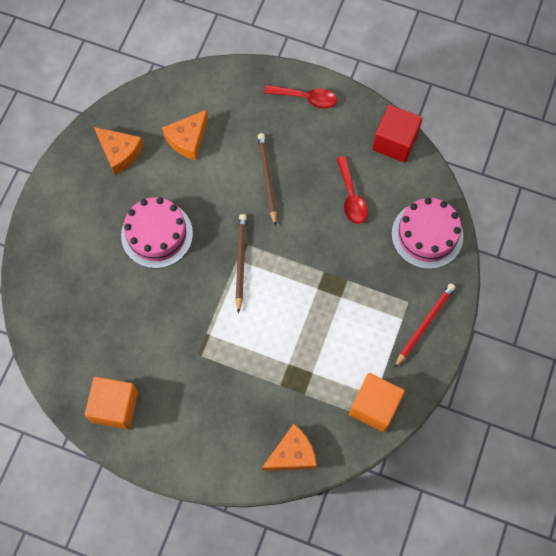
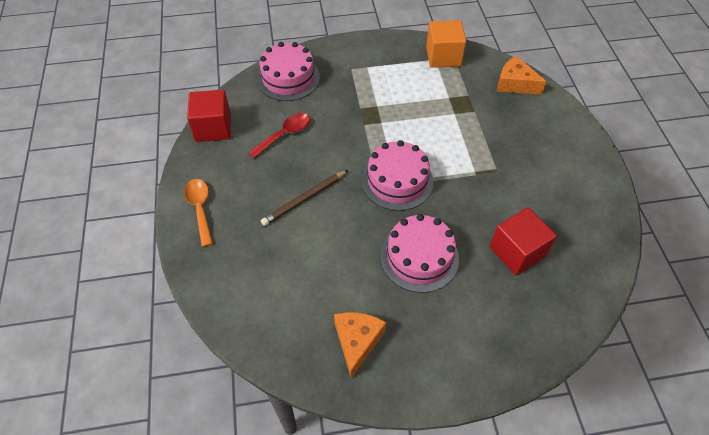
camera: 120 degrees left, 15 degrees down
orange cube [85,377,138,430] -> none
orange cheese [162,110,208,160] -> none
brown pencil [235,214,247,313] -> pink cake [362,140,434,211]
red spoon [264,85,337,109] -> orange spoon [184,179,213,247]
red pencil [394,283,455,368] -> none
none -> red cube [490,207,557,275]

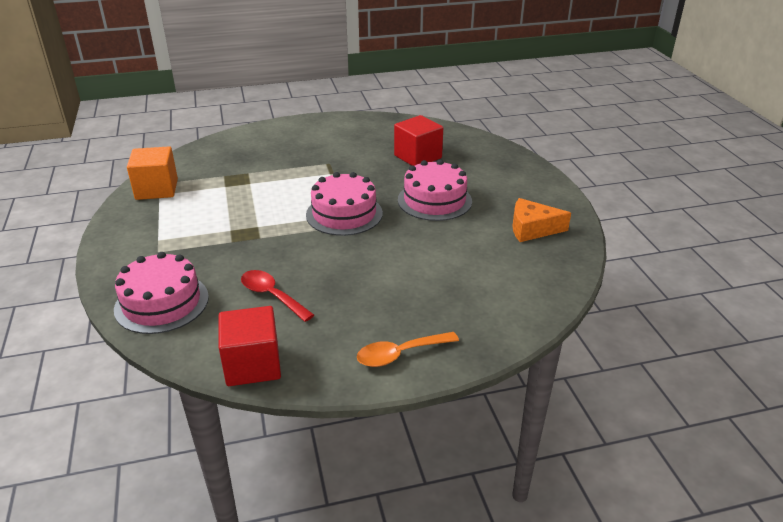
camera: 95 degrees left, 20 degrees down
brown pencil [261,170,348,226] -> none
orange cheese [497,55,547,94] -> none

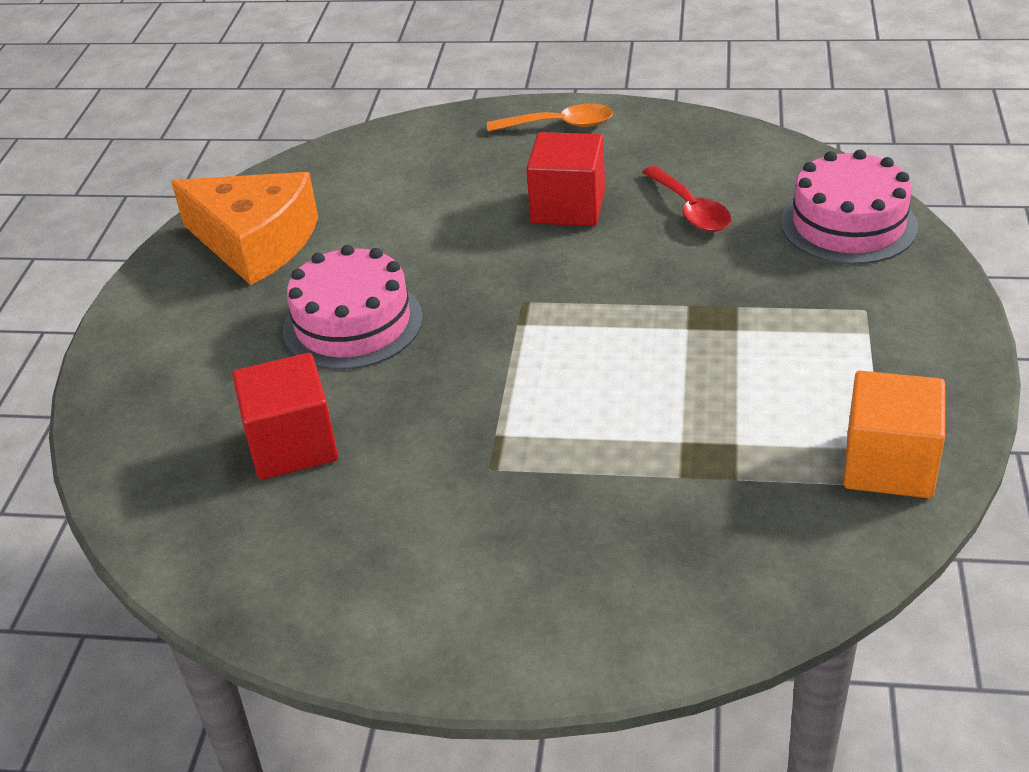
camera: 155 degrees left, 5 degrees up
red cube [219,306,281,386] -> red cube moved to [526,132,605,226]
pink cake [306,172,383,236] -> none
orange cheese [513,198,571,242] -> orange cheese [171,172,318,285], size x1.56

